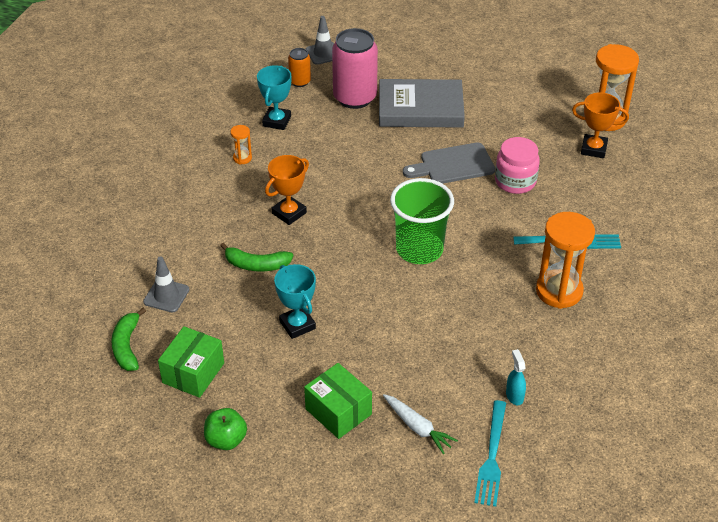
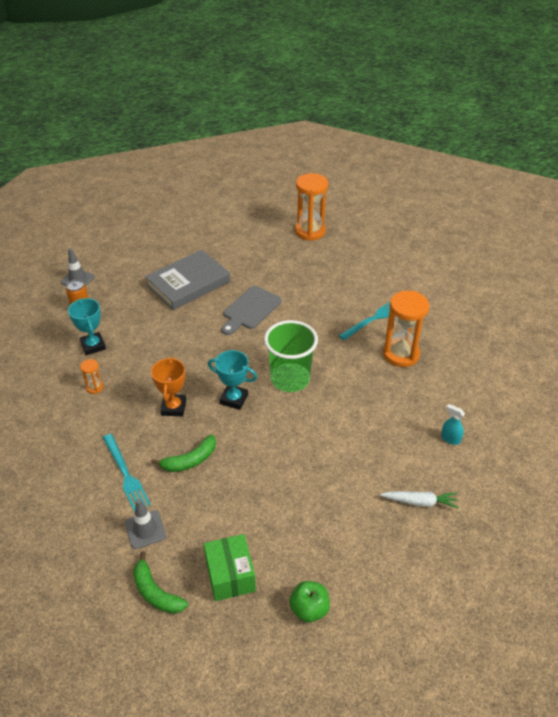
camera: 40 degrees left, 0 degrees up
turquoise trophy [274,264,316,339] -> turquoise trophy moved to [208,350,257,410]
green box [304,363,372,439] -> none
pink can [332,28,378,109] -> none
turquoise fork [474,400,506,507] -> turquoise fork moved to [103,434,151,512]
pink jar [495,137,540,194] -> none
orange trophy [572,92,629,158] -> none

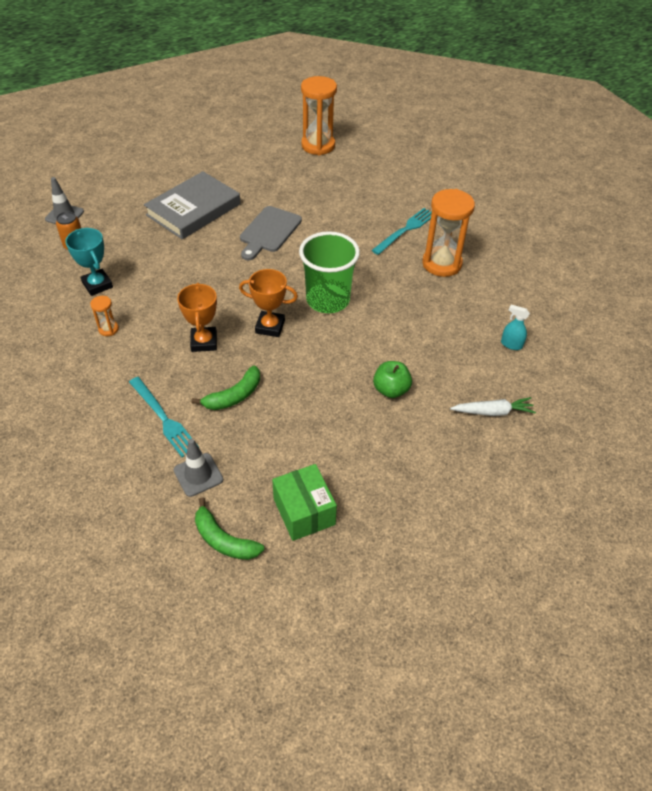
camera: 10 degrees left, 5 degrees up
turquoise trophy [208,350,257,410] -> orange trophy [239,269,298,337]
green apple [289,581,330,622] -> green apple moved to [373,361,412,398]

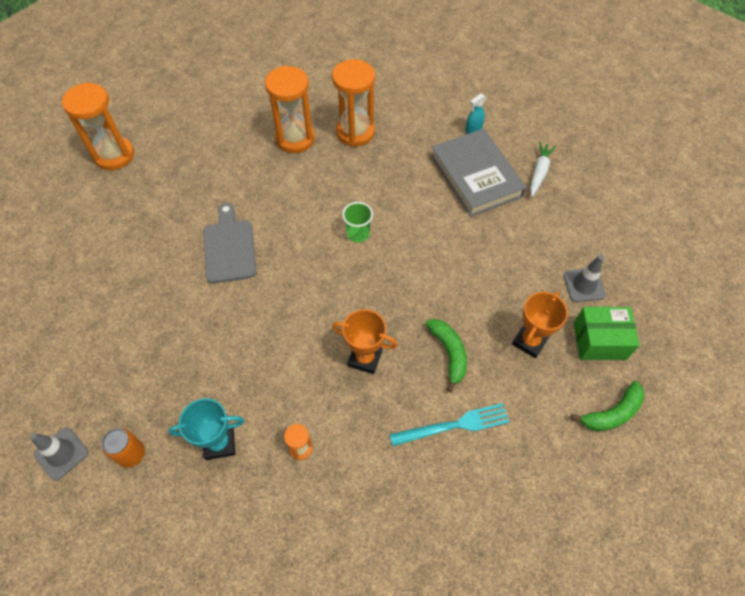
camera: 65 degrees left, 10 degrees up
grey book [144,171,241,239] -> grey book moved to [431,129,526,217]
grey traffic cone [174,438,223,497] -> grey traffic cone moved to [563,255,606,302]
orange trophy [239,269,298,337] -> orange trophy moved to [512,292,568,358]
grey cutting board [240,206,302,260] -> grey cutting board turned 150 degrees counterclockwise [203,203,256,284]
green cup [299,231,360,313] -> green cup [342,202,373,243], size x0.51
turquoise fork [372,208,432,255] -> orange hourglass [265,66,315,153]
green apple [373,361,412,398] -> none

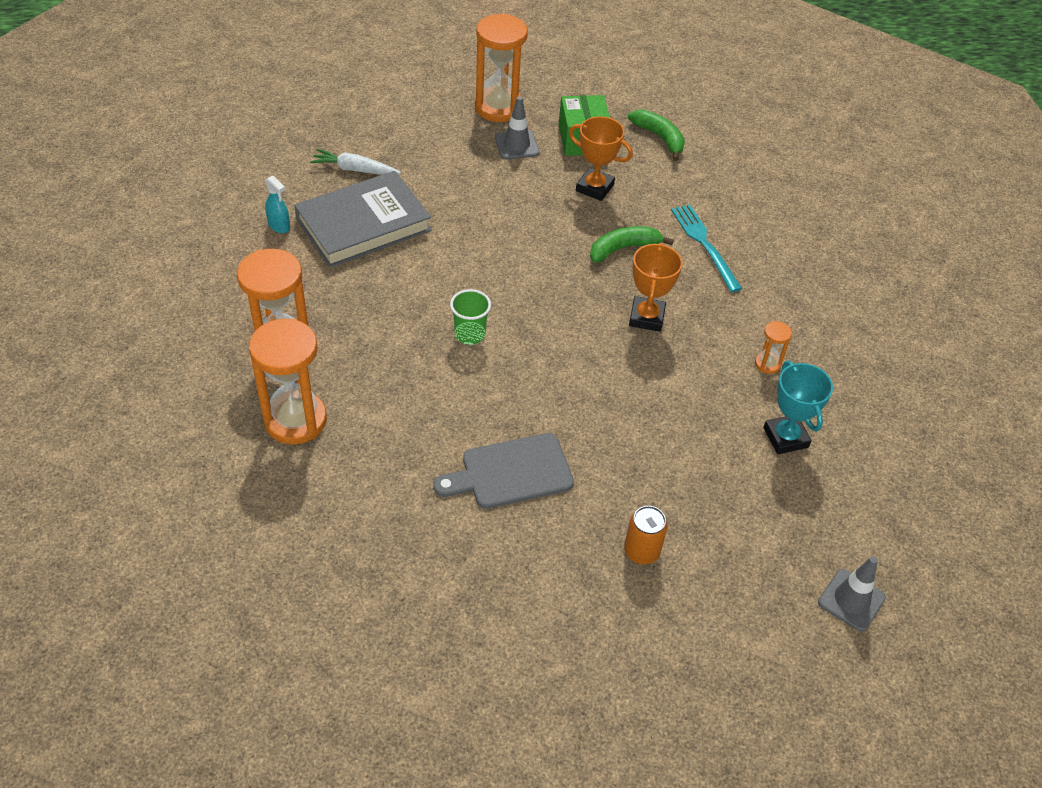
camera: 100 degrees left, 10 degrees down
orange hourglass [62,82,134,170] -> orange hourglass moved to [475,14,528,122]
orange can [102,428,145,468] -> orange can moved to [624,506,668,564]

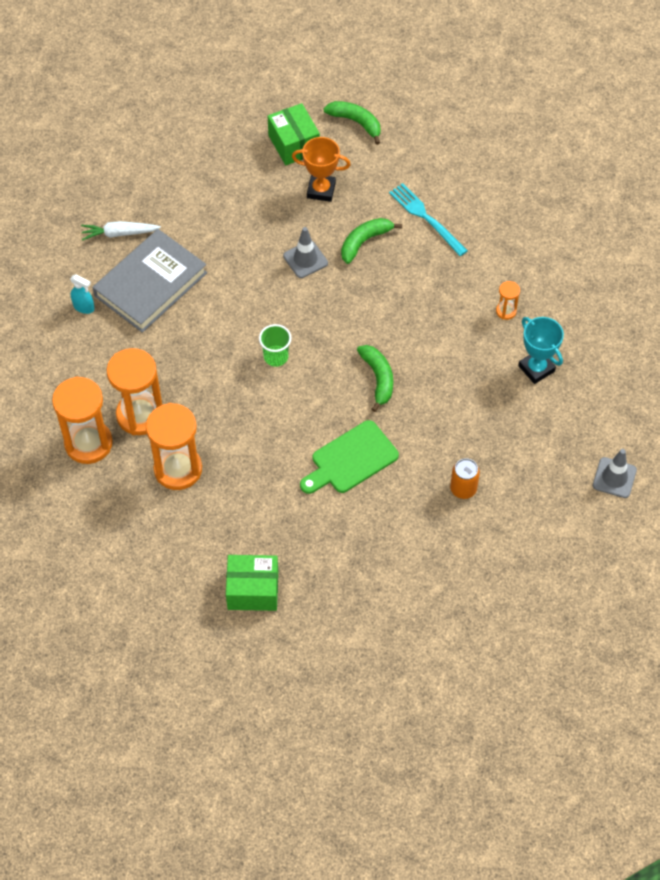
camera: 15 degrees left, 10 degrees up
grey cutting board [433,433,574,509] -> green cutting board [300,420,399,494]
orange hourglass [475,14,528,122] -> orange hourglass moved to [52,376,113,464]
grey traffic cone [495,96,539,159] -> grey traffic cone moved to [283,227,328,278]
orange trophy [629,243,682,332] -> none
none -> green box [226,555,278,611]
none -> green banana [357,345,393,412]

